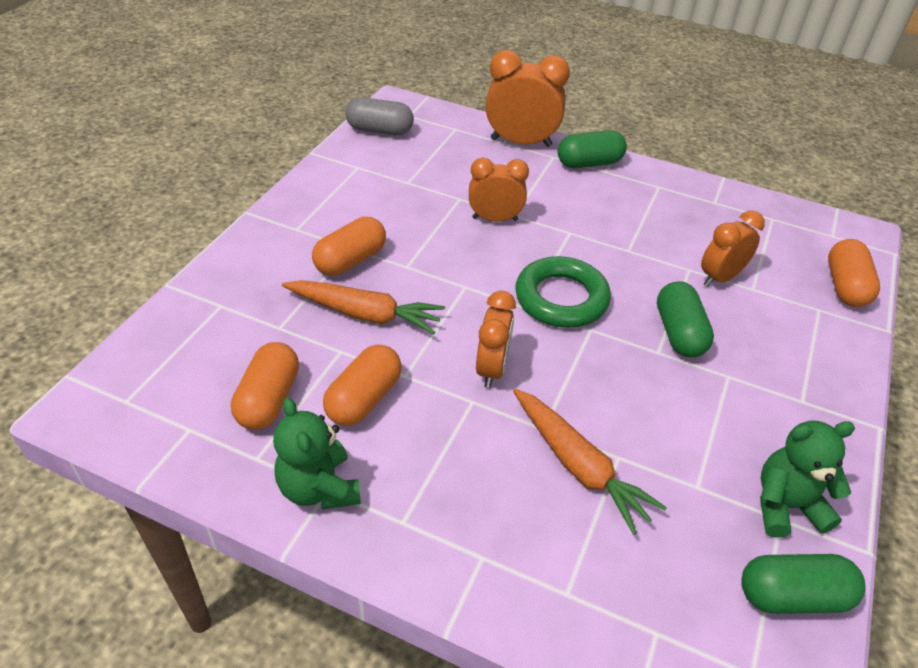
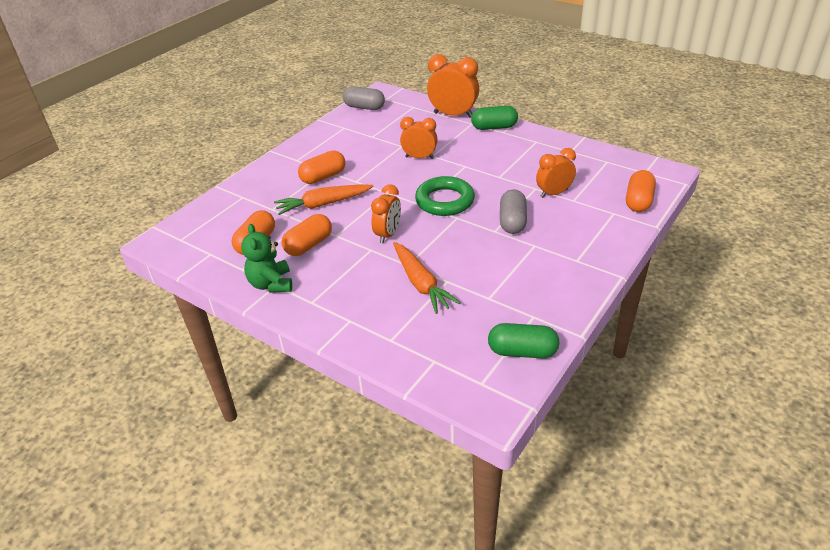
camera: 15 degrees right, 5 degrees down
orange carrot [282,280,445,334] -> orange carrot turned 135 degrees clockwise [274,184,373,215]
green capsule [657,281,714,358] -> grey capsule [500,189,527,234]
green teddy bear [760,420,855,538] -> none

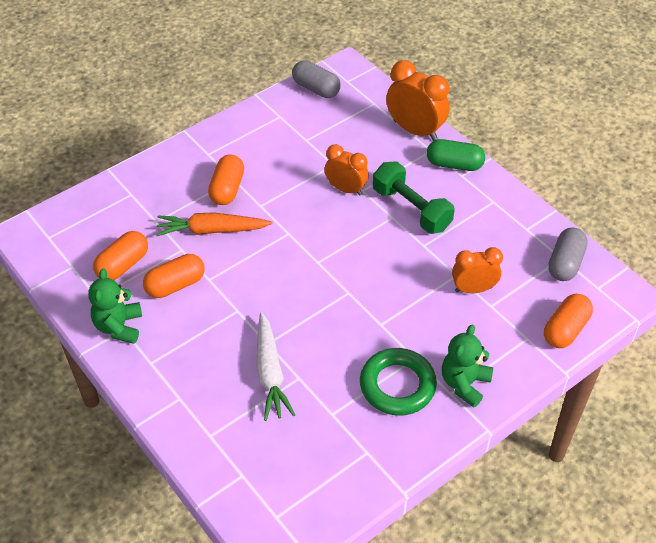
camera: 15 degrees right, 10 degrees up
orange capsule [298,151,346,184] -> orange capsule turned 60 degrees counterclockwise [208,155,244,205]
orange clock [371,184,401,243] -> none
orange carrot [393,242,461,314] -> white carrot [256,312,295,421]
green ring [415,176,475,216] -> green ring moved to [360,348,437,416]
green capsule [488,323,559,358] -> none
grey capsule [500,189,527,234] -> grey capsule moved to [548,228,588,281]
none -> green dumbbell [373,161,455,234]
none -> green teddy bear [442,325,493,408]

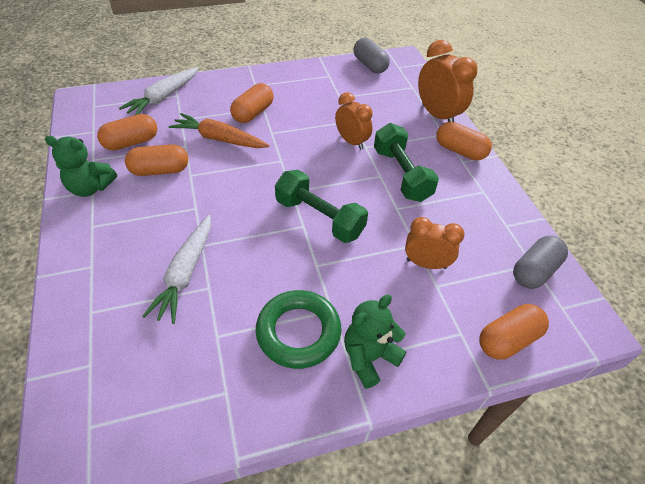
camera: 20 degrees right, 0 degrees up
green teddy bear [88,269,142,344] -> green teddy bear turned 105 degrees counterclockwise [45,136,117,197]
green capsule [427,139,485,171] -> orange capsule [436,122,492,160]
none -> white carrot [119,67,199,115]
none -> green dumbbell [275,170,368,243]

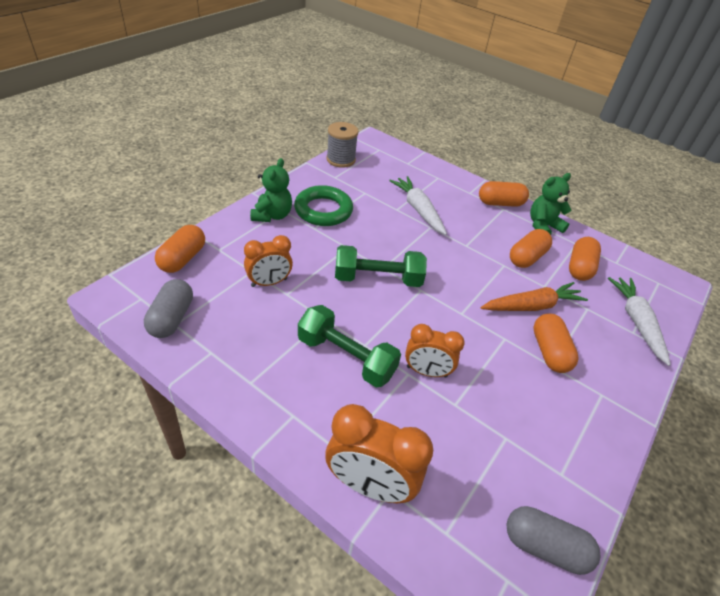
camera: 140 degrees right, 5 degrees down
orange capsule [436,122,492,160] -> orange capsule moved to [479,181,529,207]
none -> grey spool [326,122,359,168]

